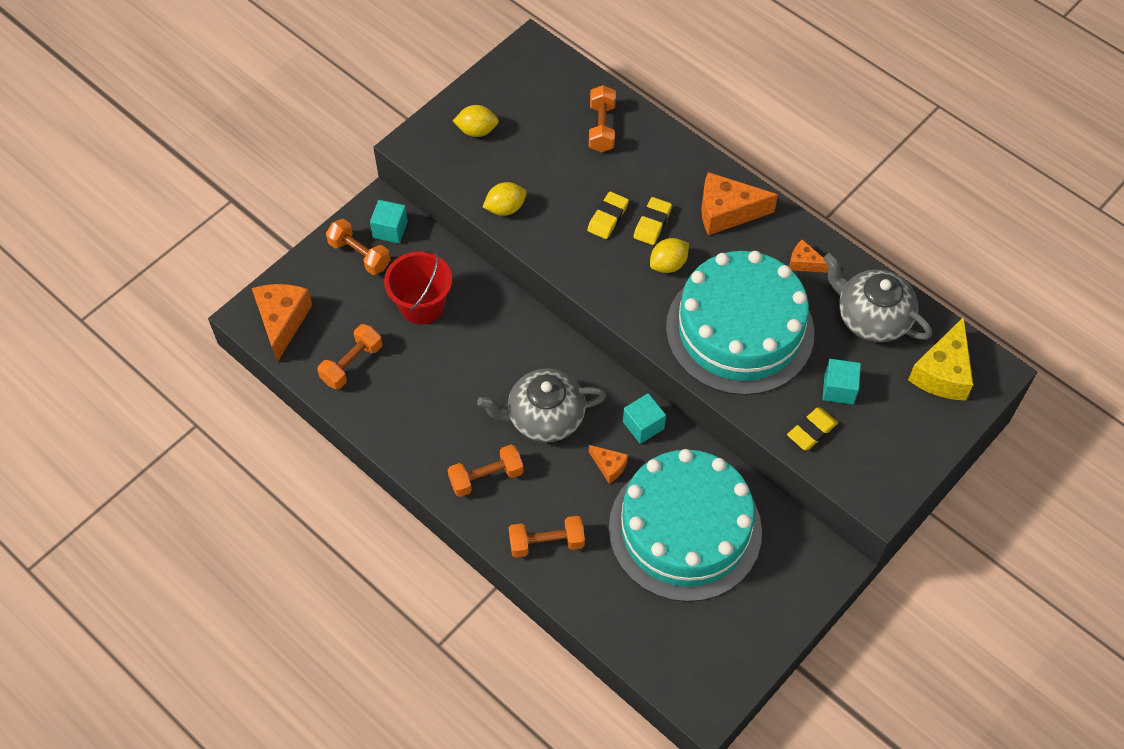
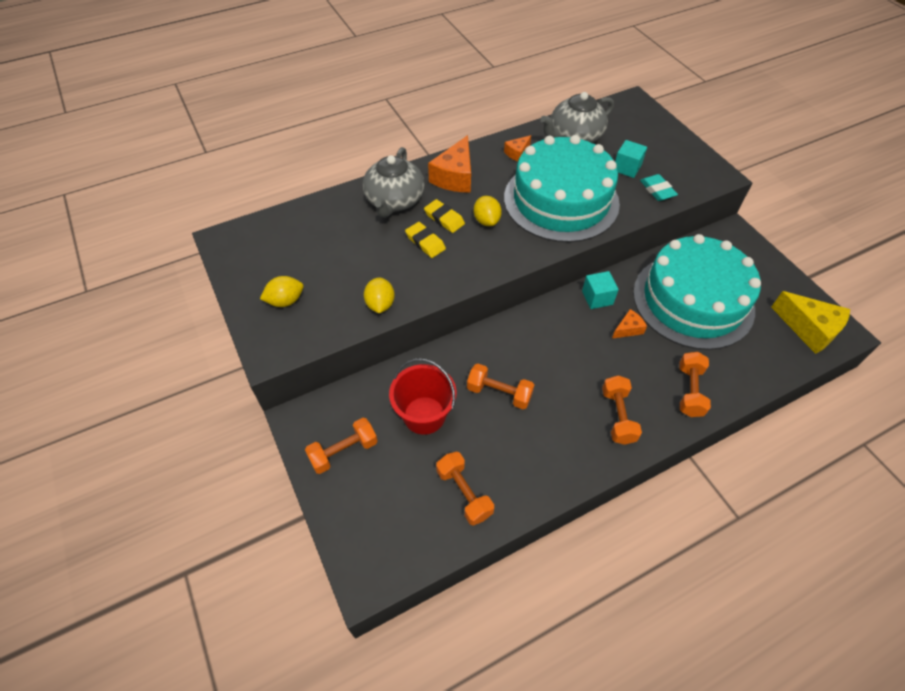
camera: 70 degrees left, 5 degrees down
orange cheese [252,284,312,362] -> none
turquoise cube [370,200,408,244] -> none
yellow lemon [453,105,499,137] -> yellow lemon turned 45 degrees clockwise [260,276,303,307]
grey teapot [477,369,607,442] -> grey teapot moved to [363,147,425,218]
orange dumbbell [589,85,616,152] -> orange dumbbell moved to [467,364,534,409]
yellow eraser [787,407,838,450] -> turquoise eraser [640,174,678,201]
yellow cheese [908,317,973,401] -> yellow cheese moved to [771,291,850,354]

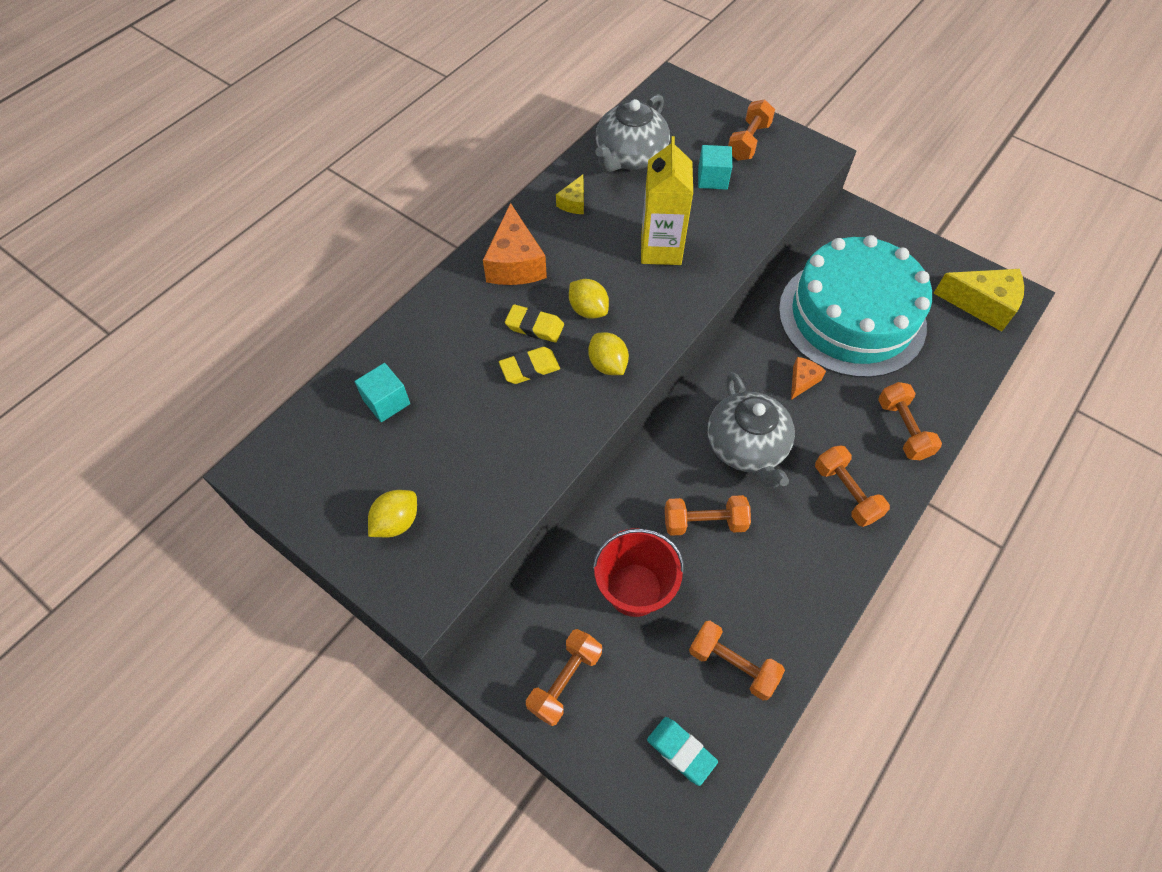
camera: 25 degrees left, 5 degrees up
grey teapot [363,147,425,218] -> grey teapot moved to [708,372,795,488]
yellow lemon [364,277,395,313] -> yellow lemon moved to [588,332,629,375]
yellow eraser [405,222,446,258] -> yellow eraser turned 45 degrees counterclockwise [499,347,560,384]
orange cheese [504,135,531,161] -> yellow cheese [556,175,584,214]
turquoise cake [504,135,620,242] -> yellow carton [641,136,693,265]
turquoise cube [582,271,619,309] -> turquoise cube moved to [355,363,410,422]
turquoise eraser [640,174,678,201] -> turquoise eraser moved to [647,717,718,786]
none -> orange dumbbell [728,100,775,161]

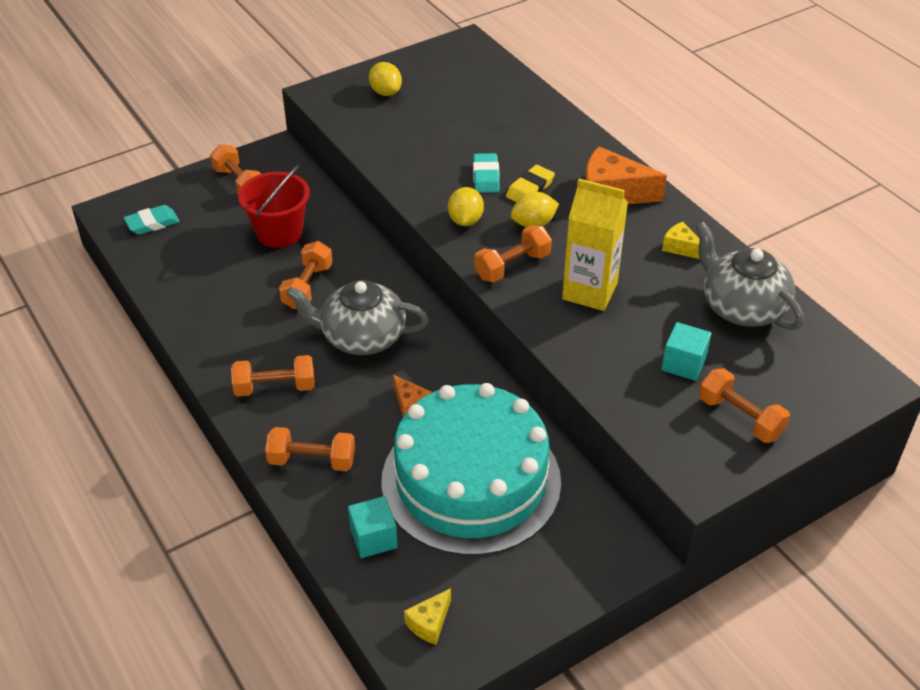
camera: 110 degrees right, 15 degrees down
turquoise cube [355,363,410,422] -> turquoise cube moved to [348,496,398,558]
yellow eraser [499,347,560,384] -> turquoise eraser [473,153,500,193]
yellow lemon [588,332,629,375] -> yellow lemon turned 75 degrees counterclockwise [448,187,484,226]
orange dumbbell [689,621,785,700] -> orange dumbbell moved to [474,225,552,282]
yellow cheese [934,269,1024,332] -> yellow cheese [404,588,451,645], size x0.52

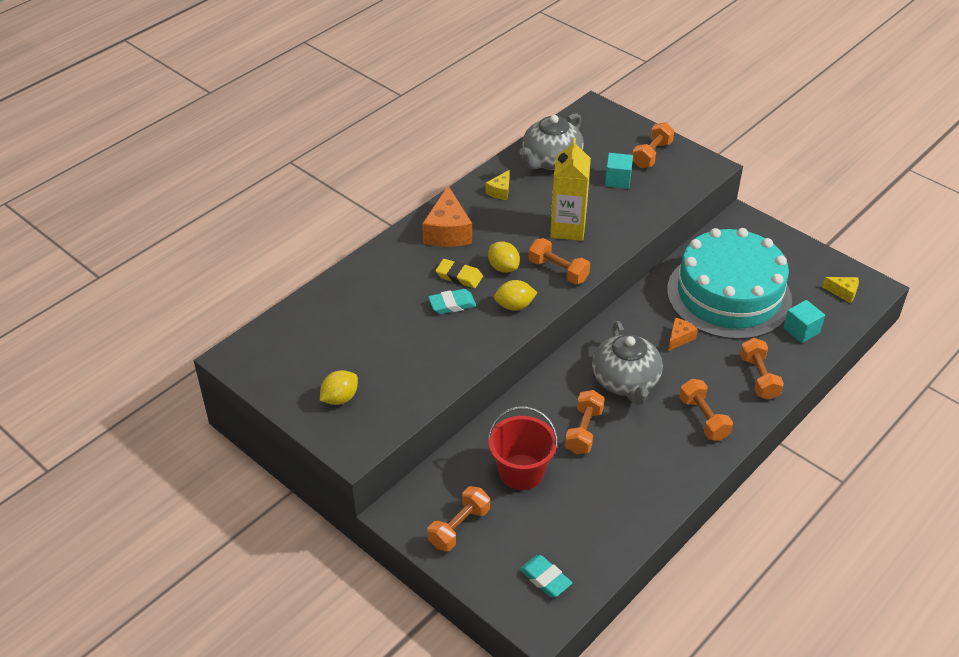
camera: 105 degrees left, 0 degrees up
orange dumbbell [279,241,333,309] -> orange dumbbell turned 75 degrees counterclockwise [565,390,605,454]

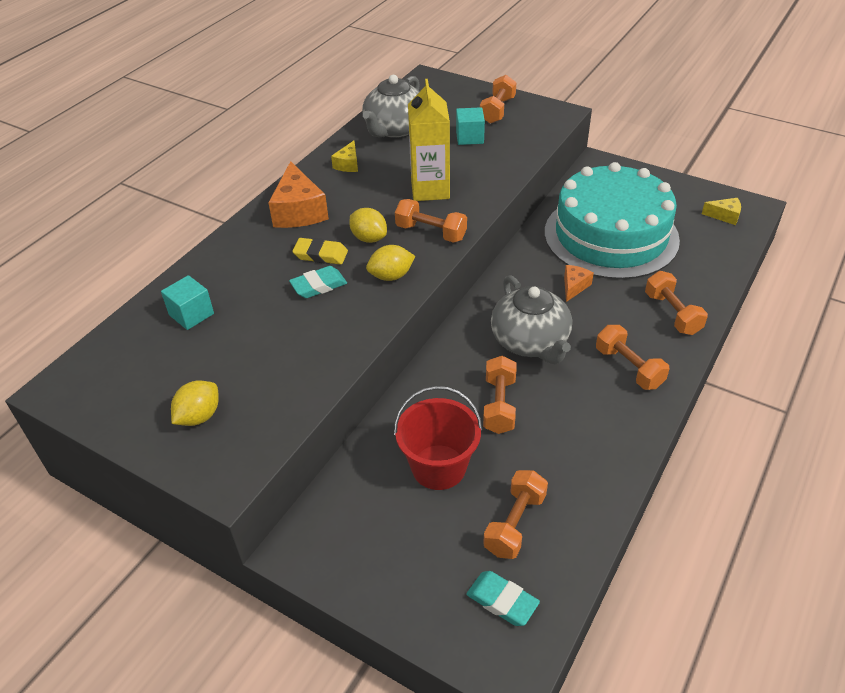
camera: 10 degrees left, 0 degrees up
orange dumbbell [427,486,490,551] -> orange dumbbell moved to [483,470,548,559]
turquoise cube [783,300,825,343] -> turquoise cube moved to [161,275,214,330]

